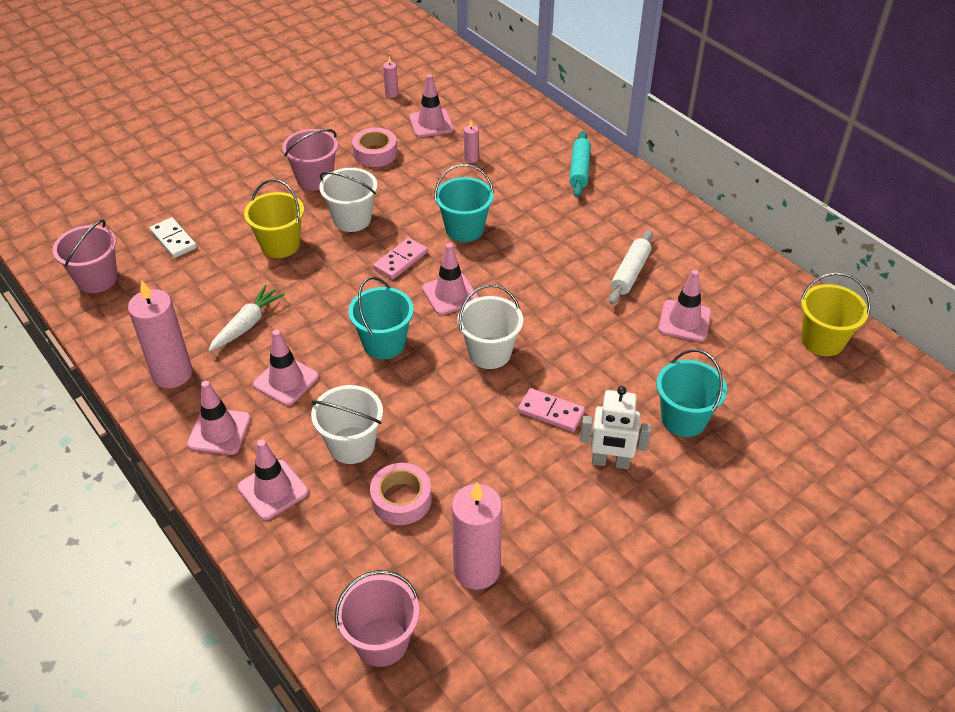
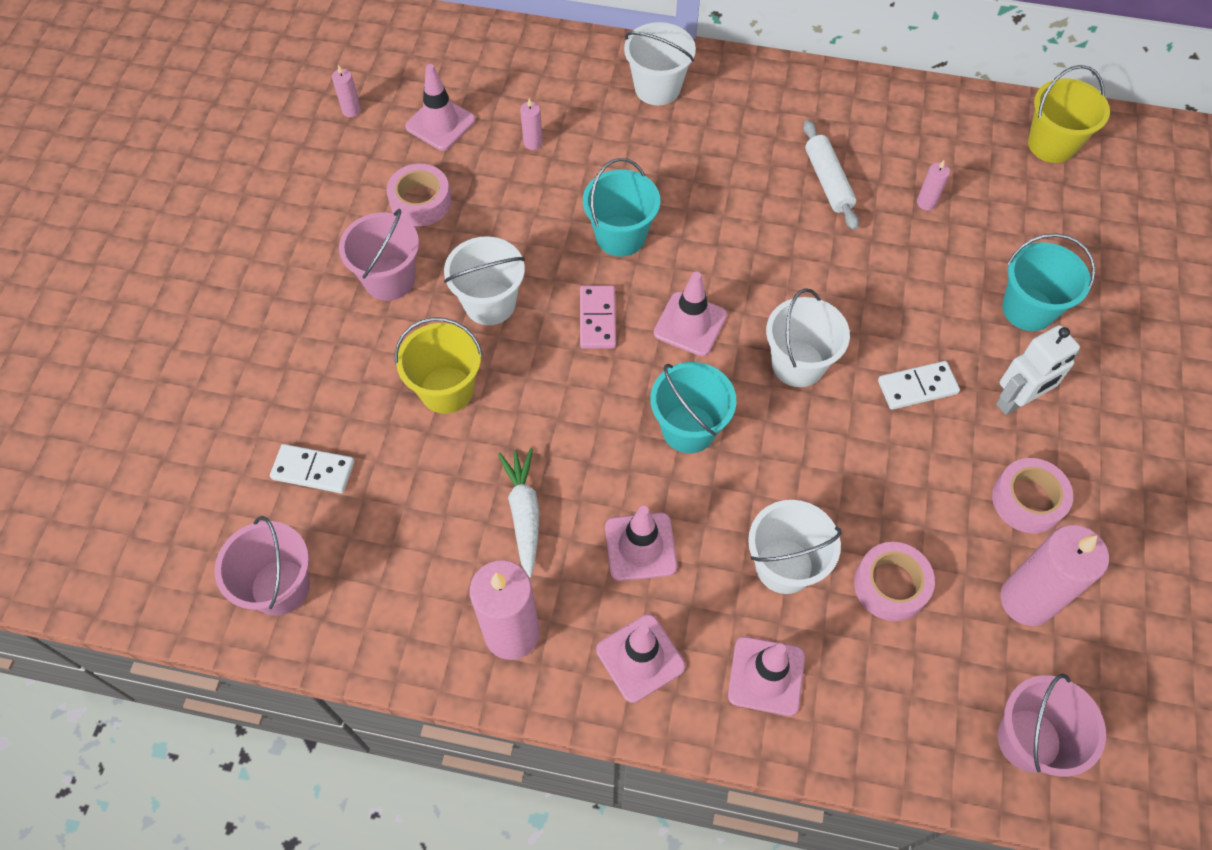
camera: 40 degrees left, 15 degrees up
pink domino [518,388,585,432] -> white domino [878,361,960,410]
turquoise rolling pin [569,131,591,197] -> white bucket [624,22,696,105]
pink traffic cone [658,270,711,342] -> pink candle [917,160,950,210]
none -> pink tape [992,458,1073,533]

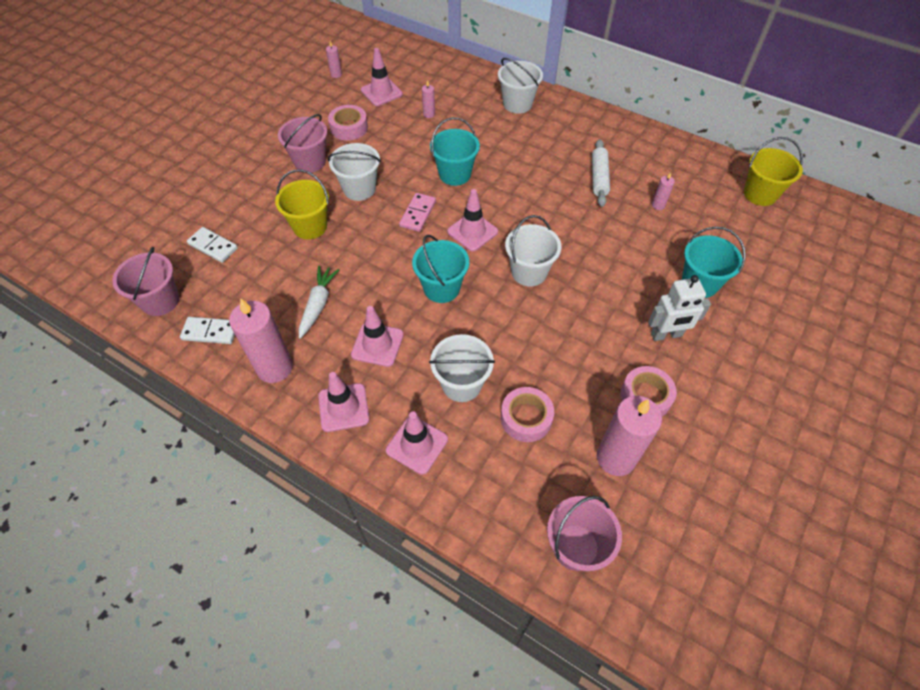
camera: 20 degrees right, 5 degrees down
white domino [878,361,960,410] -> white domino moved to [180,317,235,344]

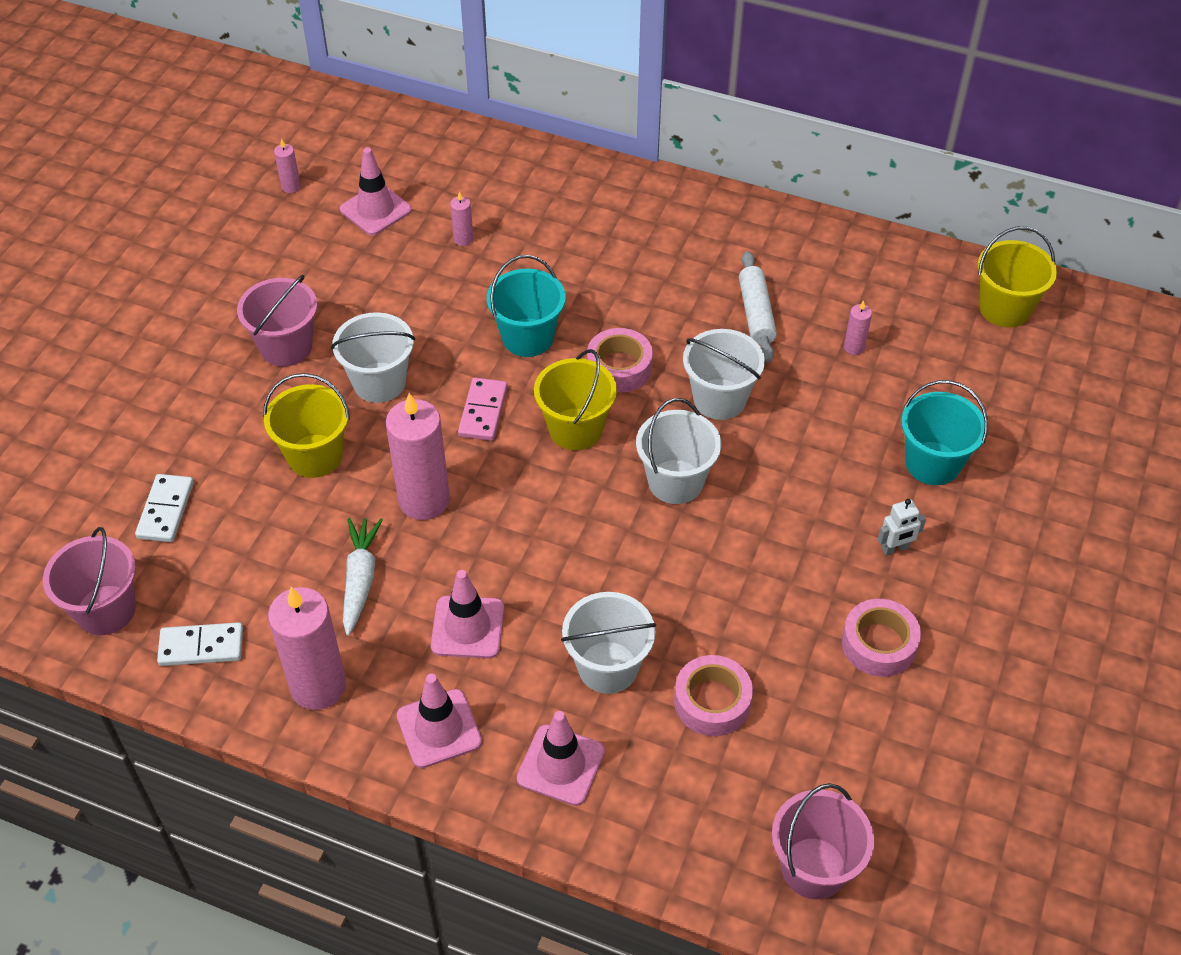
camera: 10 degrees left, 5 degrees down
white domino [187,227,238,263] -> white domino turned 75 degrees clockwise [135,474,194,542]
pink tape [328,105,368,141] -> pink tape moved to [587,328,653,393]
turquoise bucket [412,235,469,303] -> none
pink traffic cone [447,189,498,251] -> yellow bucket [534,349,617,450]
white bucket [498,58,543,114] -> white bucket moved to [683,329,765,420]
pink candle [597,396,662,476] -> pink candle moved to [386,393,450,520]
white robot [648,275,711,341] -> white robot [878,499,926,556], size x0.59

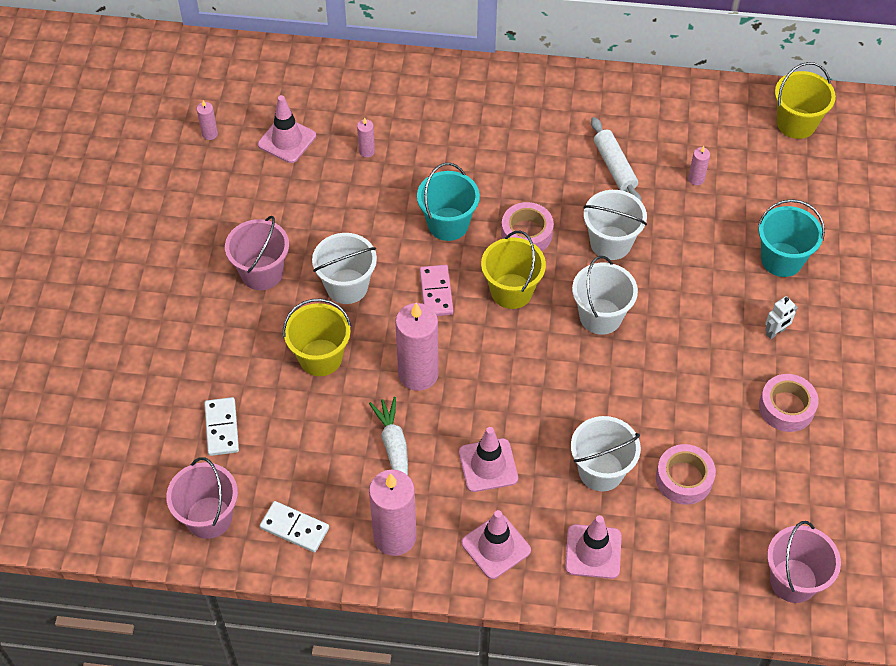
camera: 15 degrees left, 5 degrees up
white domino [157,622,243,666] -> white domino turned 45 degrees clockwise [260,501,329,553]

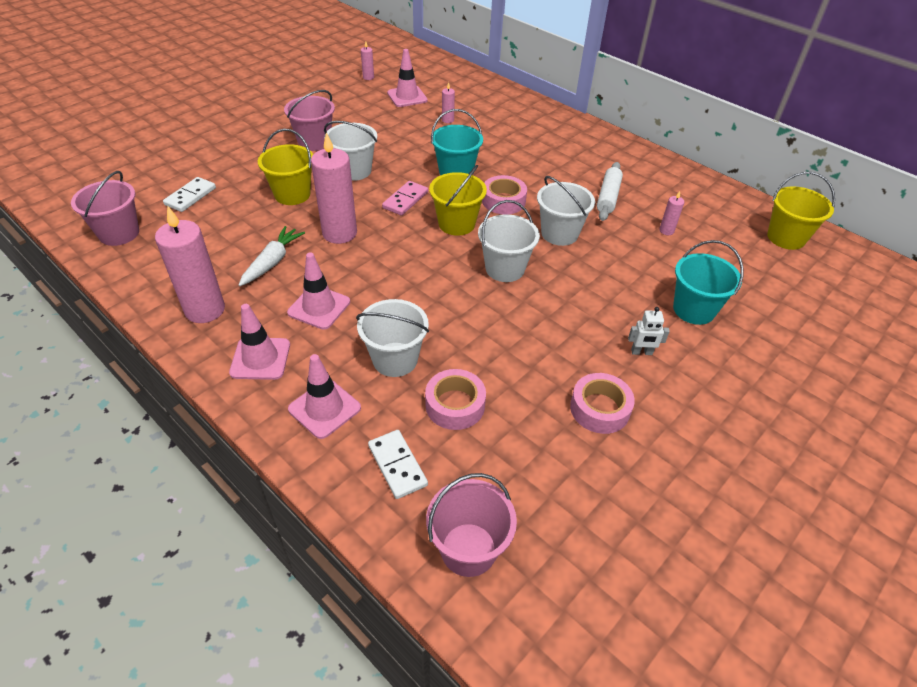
camera: 35 degrees right, 10 degrees down
white domino [260,501,329,553] -> white domino moved to [368,430,428,499]

